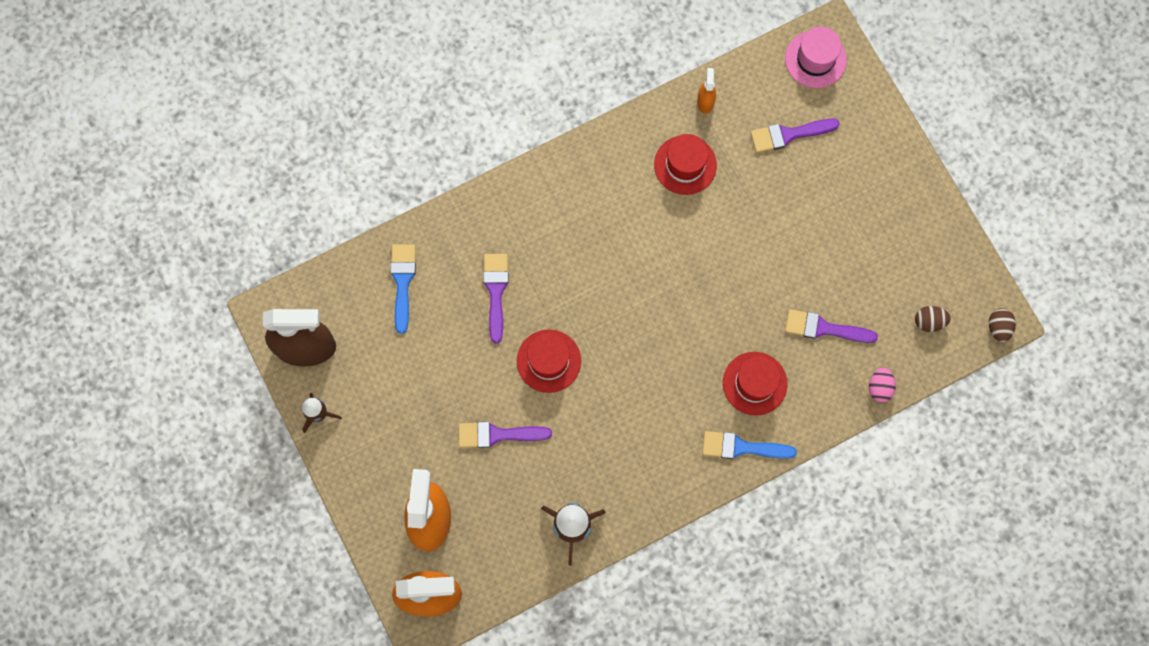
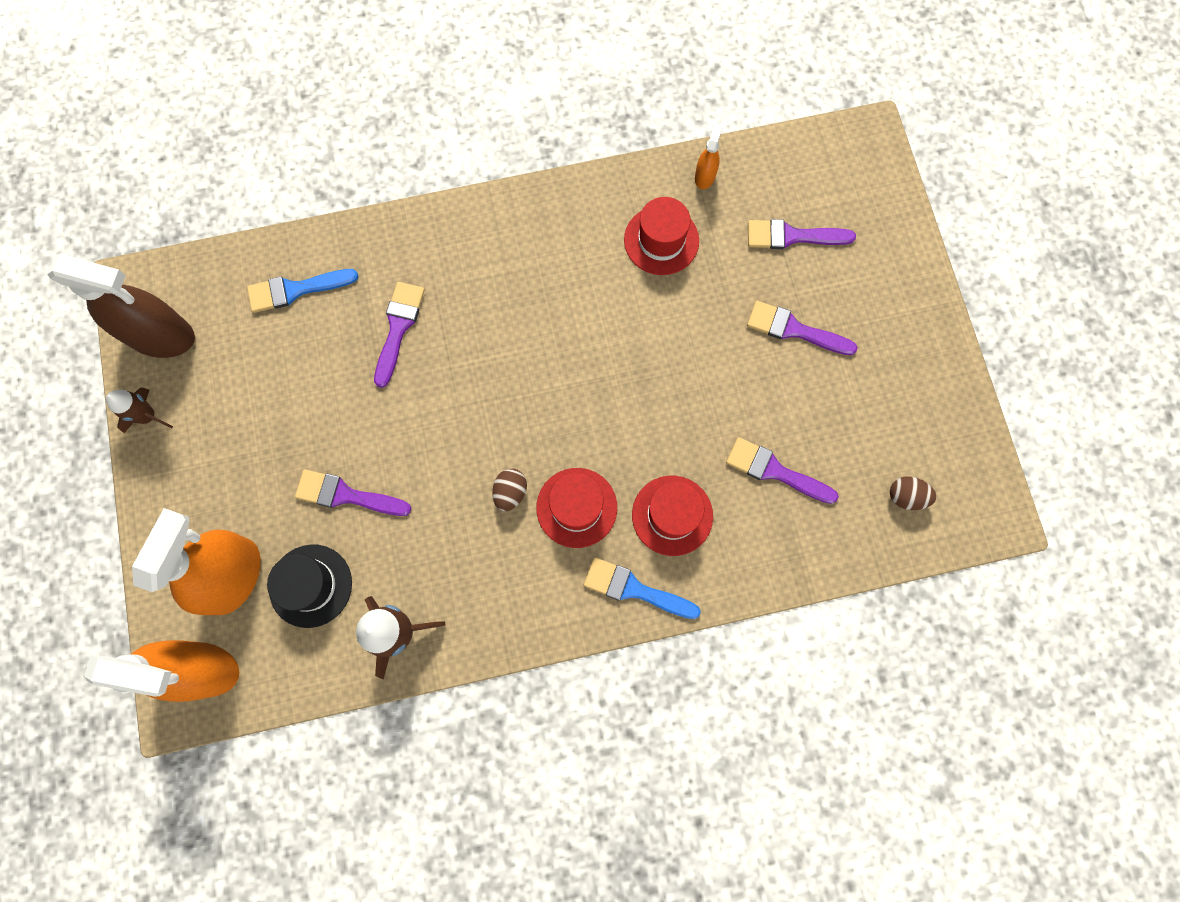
camera: 15 degrees right, 0 degrees up
blue brush [390,245,416,334] -> blue brush turned 120 degrees counterclockwise [247,269,358,313]
red hat [517,329,581,393] -> red hat moved to [536,468,617,548]
pink hat [785,27,847,88] -> none
pink egg [869,367,896,402] -> none
brown egg [989,308,1016,343] -> brown egg moved to [492,469,527,512]
none -> black hat [267,544,352,628]
none -> purple brush [747,301,858,355]

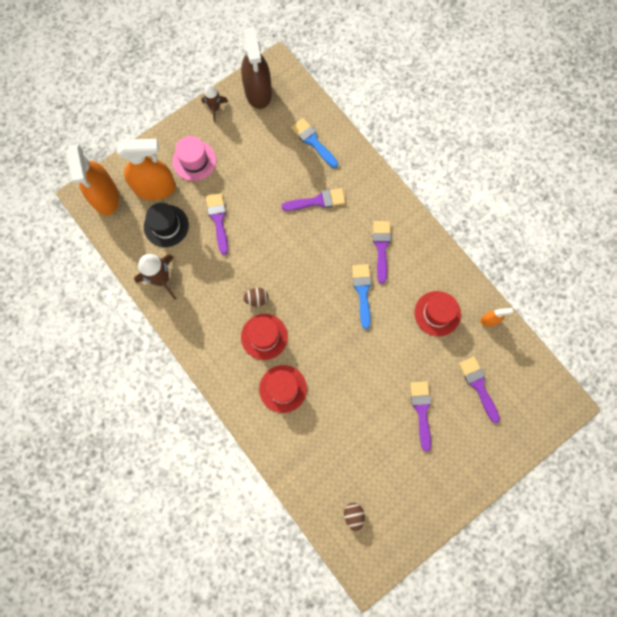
camera: 65 degrees right, 0 degrees up
blue brush [584,557,701,619] -> blue brush moved to [352,264,372,329]
purple brush [726,437,839,504] -> purple brush moved to [373,221,391,284]
none -> pink hat [172,136,216,181]

